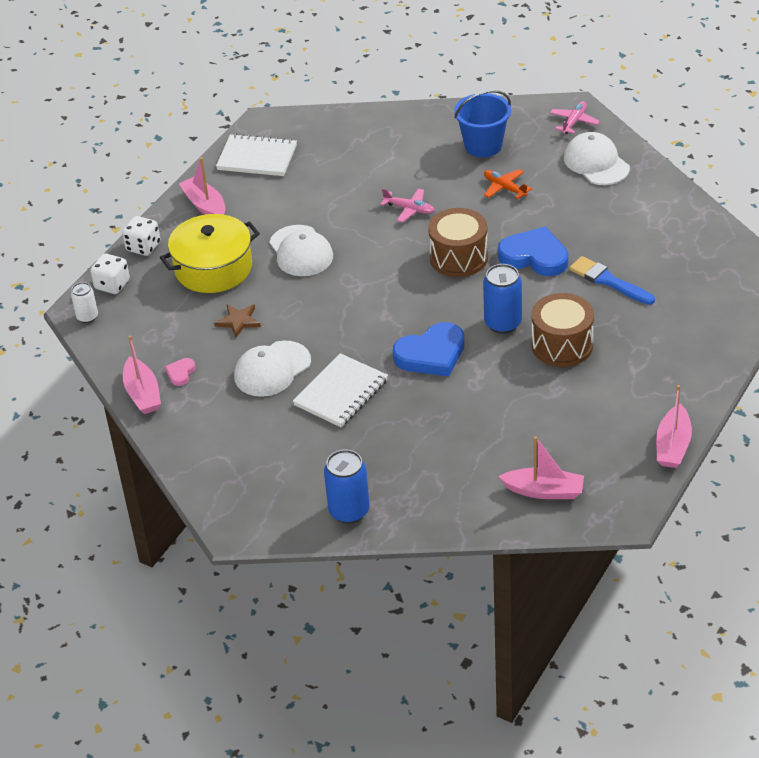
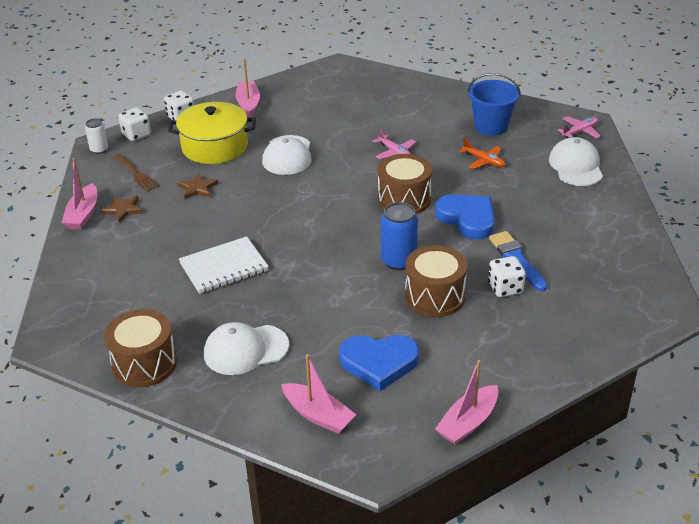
camera: 25 degrees right, 5 degrees down
pink heart [165,358,196,386] -> brown star [100,196,143,223]
white notebook [216,134,297,176] -> none
white cap [234,341,311,397] -> white cap moved to [204,322,289,375]
blue can [324,450,370,524] -> brown drum [104,309,177,387]
blue heart [393,322,465,377] -> blue heart moved to [339,335,419,391]
orange plane [484,169,532,199] -> orange plane turned 150 degrees clockwise [459,138,505,169]
none -> brown fork [113,154,159,192]
none -> white dice [488,256,526,297]

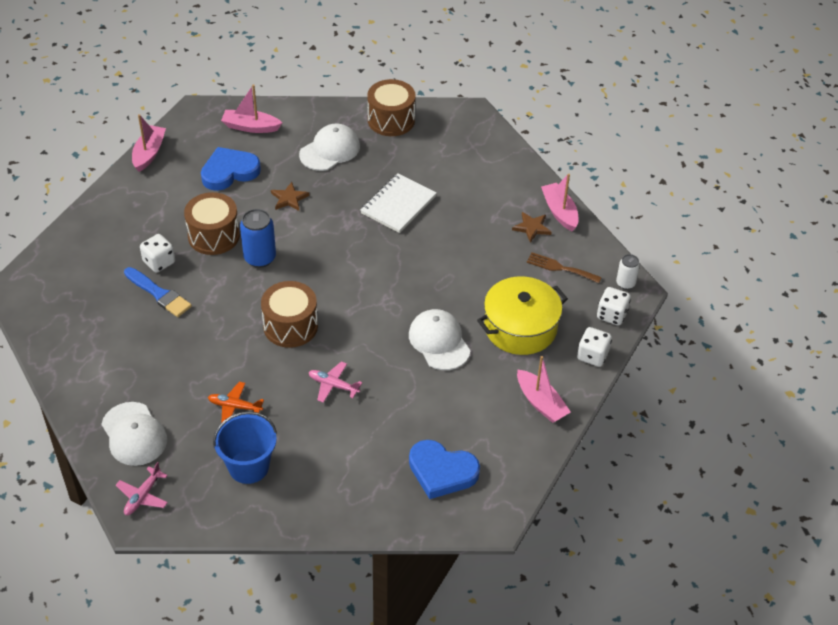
camera: 150 degrees right, 10 degrees up
brown star [177,173,218,199] -> brown star moved to [271,182,309,211]
blue heart [435,194,495,240] -> blue heart moved to [409,440,480,499]

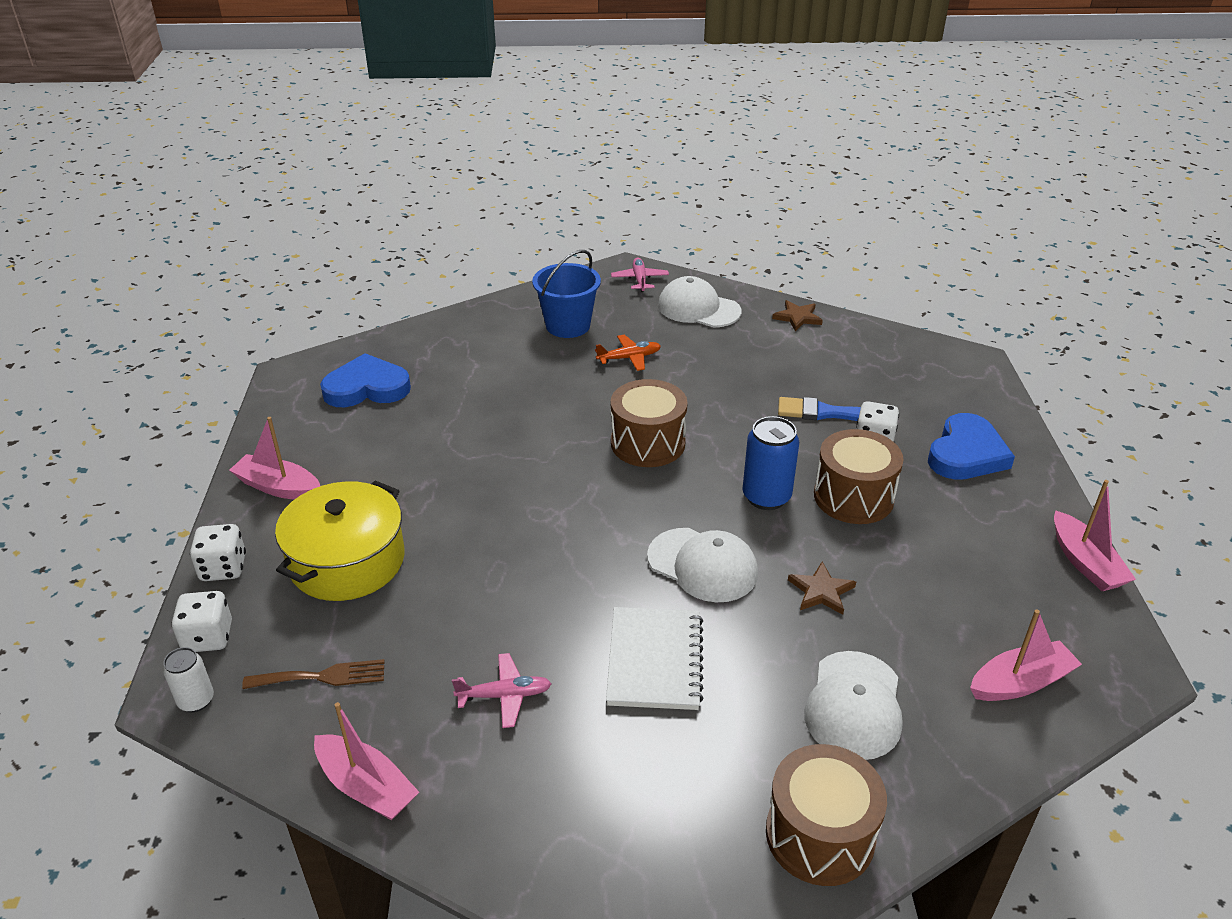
camera: 150 degrees right, 10 degrees down
blue heart [201,147,261,191] -> blue heart moved to [928,413,1015,480]
pink plane [309,361,362,403] -> pink plane moved to [452,653,552,728]
white cap [409,309,471,370] -> white cap moved to [647,528,758,602]
brown star [512,212,551,242] -> brown star moved to [772,300,823,331]

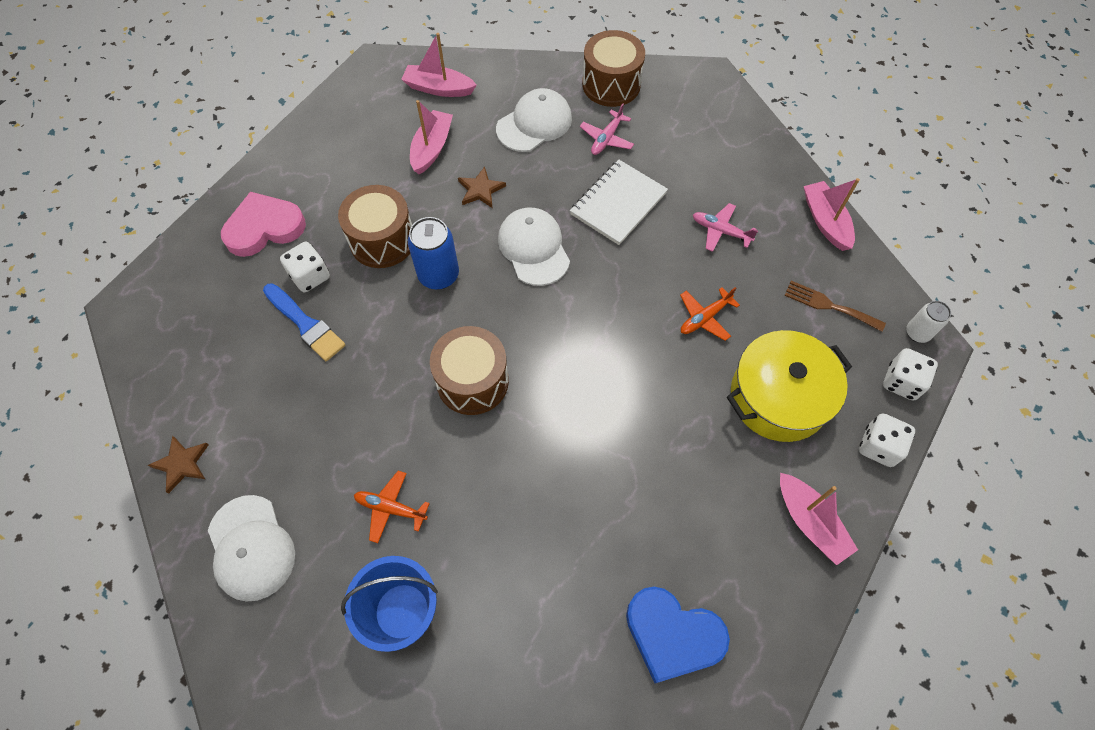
camera: 145 degrees left, 25 degrees up
pink plane [611,257,669,292] -> pink plane moved to [580,104,634,155]
blue heart [928,413,1015,480] -> pink heart [221,192,306,257]
pink boat [1054,480,1136,591] -> pink boat moved to [410,100,453,174]
none -> orange plane [680,287,740,341]

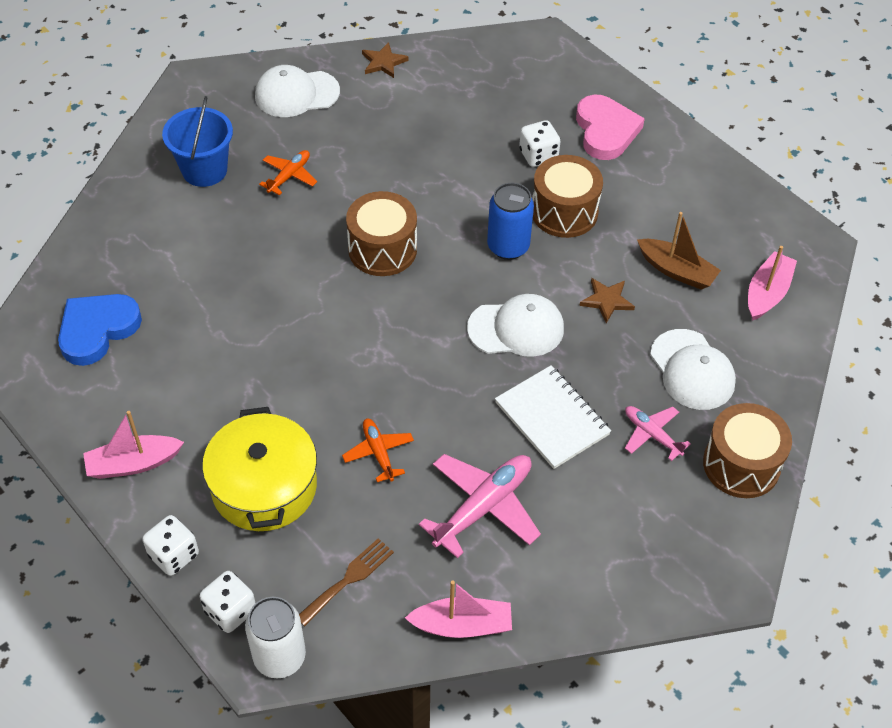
camera: 105 degrees right, 10 degrees down
blue brush [263,283,345,361] -> none
pink boat [410,100,453,174] -> brown boat [637,212,721,290]
pink plane [693,203,758,252] -> pink plane [419,454,541,558], size x1.76
white can [906,301,951,343] -> white can [245,597,306,678], size x1.66

